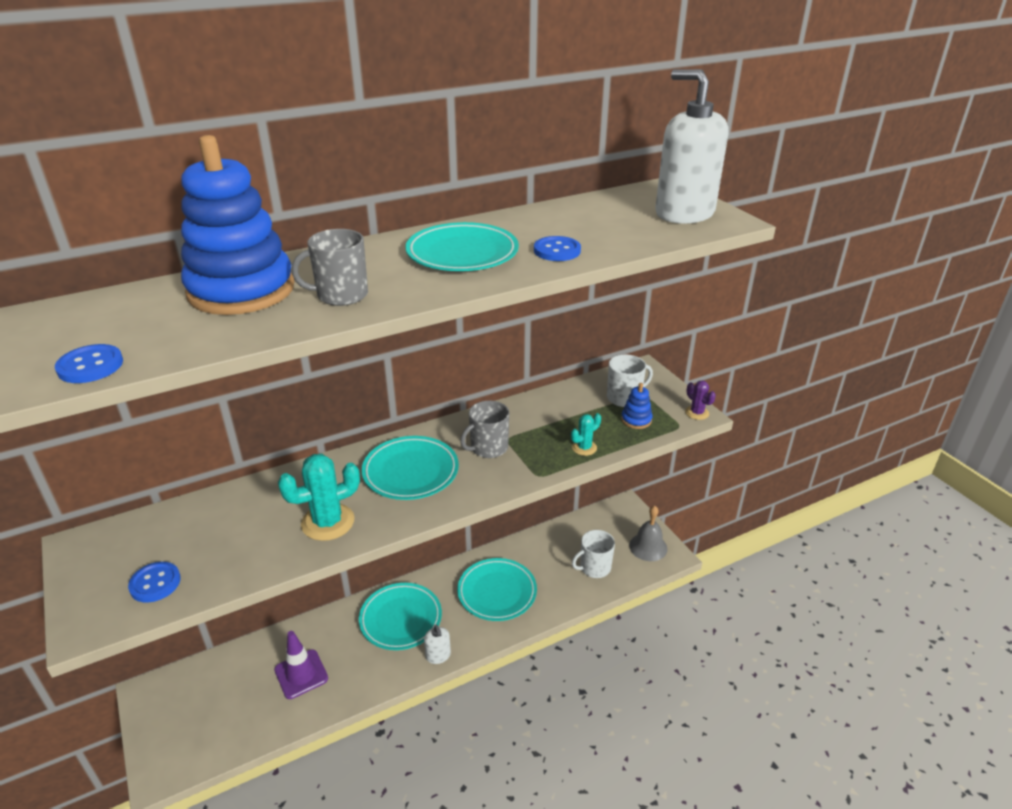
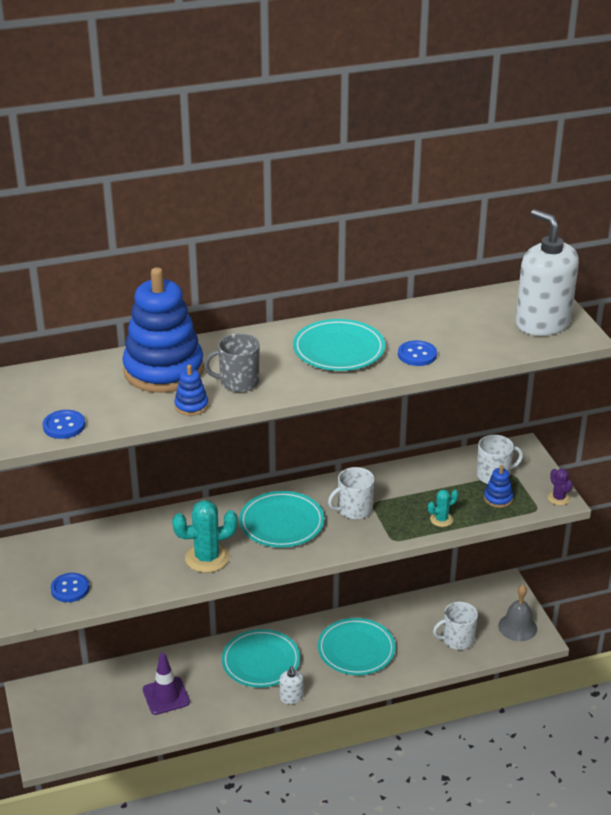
camera: 10 degrees right, 0 degrees up
grey mug [460,401,509,458] -> white mug [328,467,375,519]
none -> blue stacking toy [174,365,209,416]

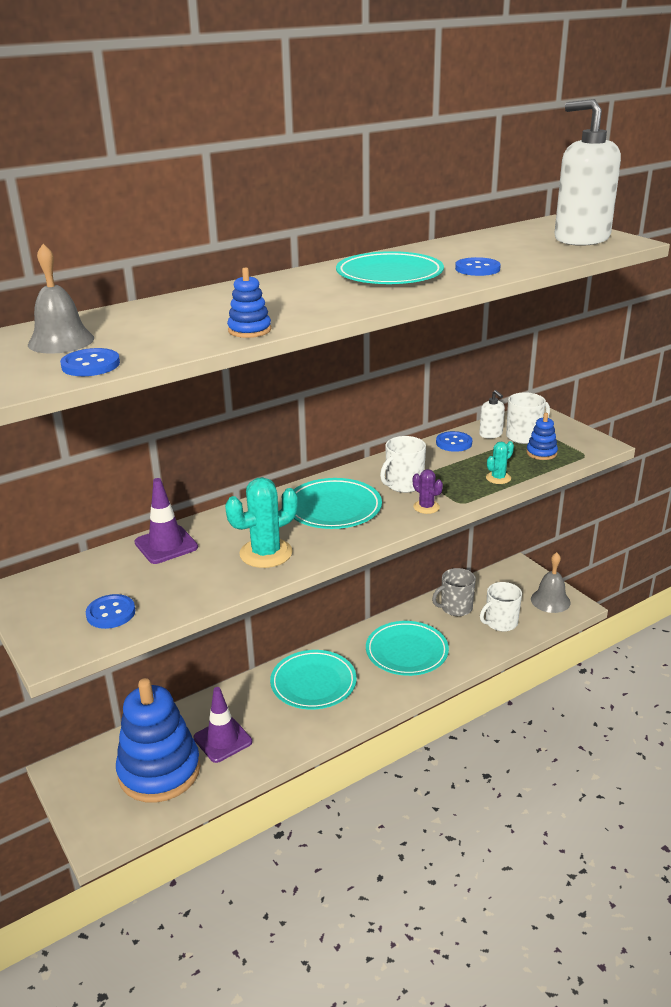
camera: 15 degrees left, 5 degrees down
blue stacking toy [122,267,204,393] -> blue stacking toy moved to [116,678,200,803]
grey mug [204,333,260,392] -> grey mug moved to [432,568,476,616]
white soap dispenser [280,666,303,704] -> white soap dispenser moved to [479,390,505,438]
purple cactus [548,469,573,505] -> purple cactus moved to [413,469,443,514]
none -> grey bell [28,244,94,354]
none -> purple traffic cone [135,478,198,564]
none -> blue button [436,431,472,452]

